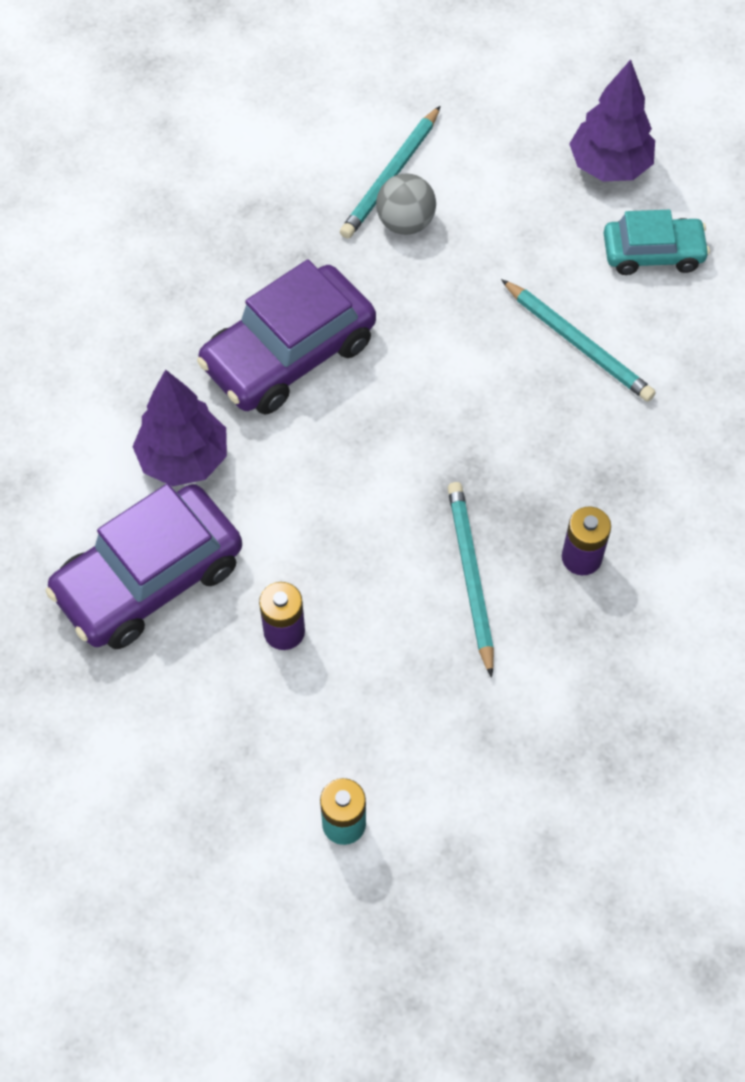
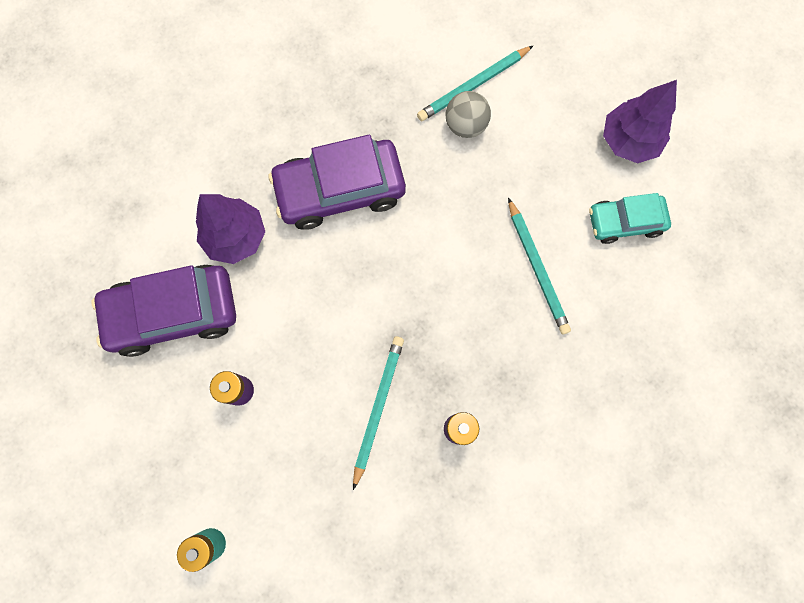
camera: 25 degrees right, 15 degrees up
turquoise car [604,210,710,275] -> turquoise car turned 150 degrees clockwise [589,193,671,244]

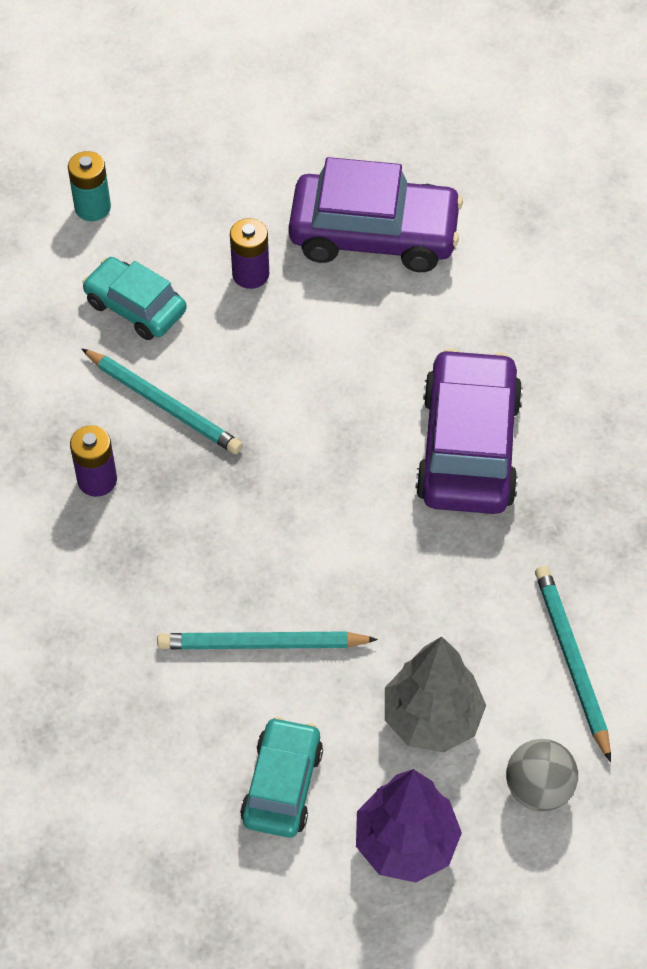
camera: 110 degrees right, 20 degrees down
purple car [91,265,236,357] -> purple car turned 90 degrees clockwise [289,157,463,272]
purple tree [196,194,265,264] -> none
grey ball [445,91,491,138] -> grey ball moved to [506,739,578,811]
none -> turquoise car [82,257,187,340]
none -> grey tree [385,636,486,752]

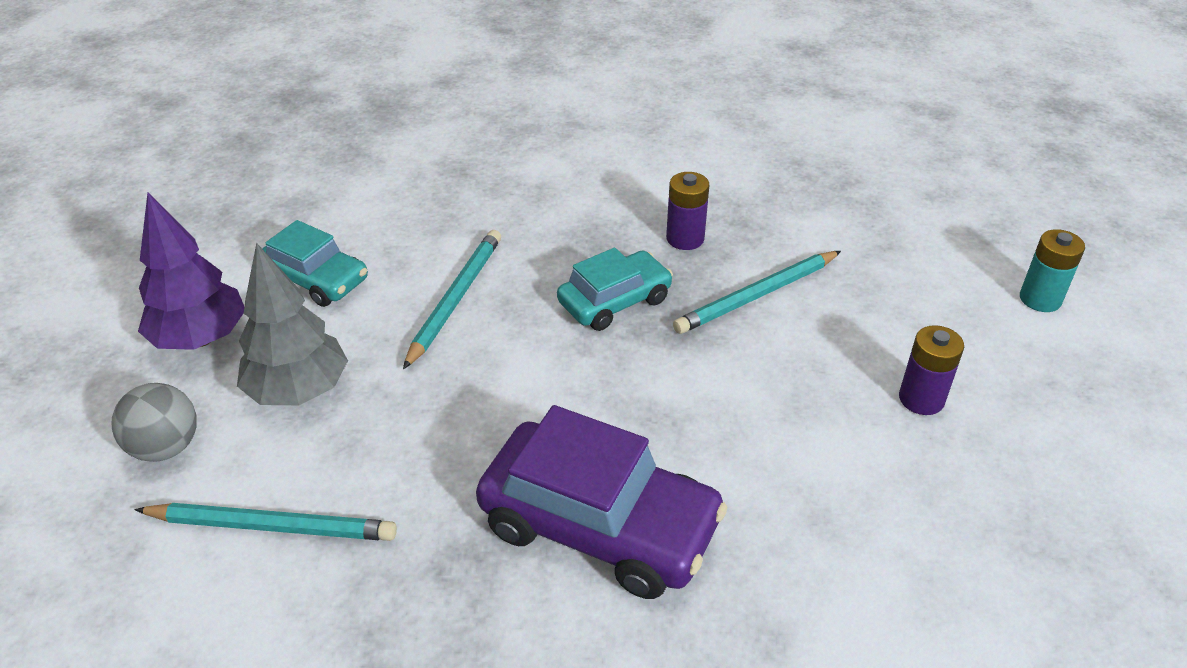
camera: 110 degrees right, 15 degrees down
turquoise car [82,257,187,340] -> turquoise car moved to [557,248,673,331]
purple car [289,157,463,272] -> none

